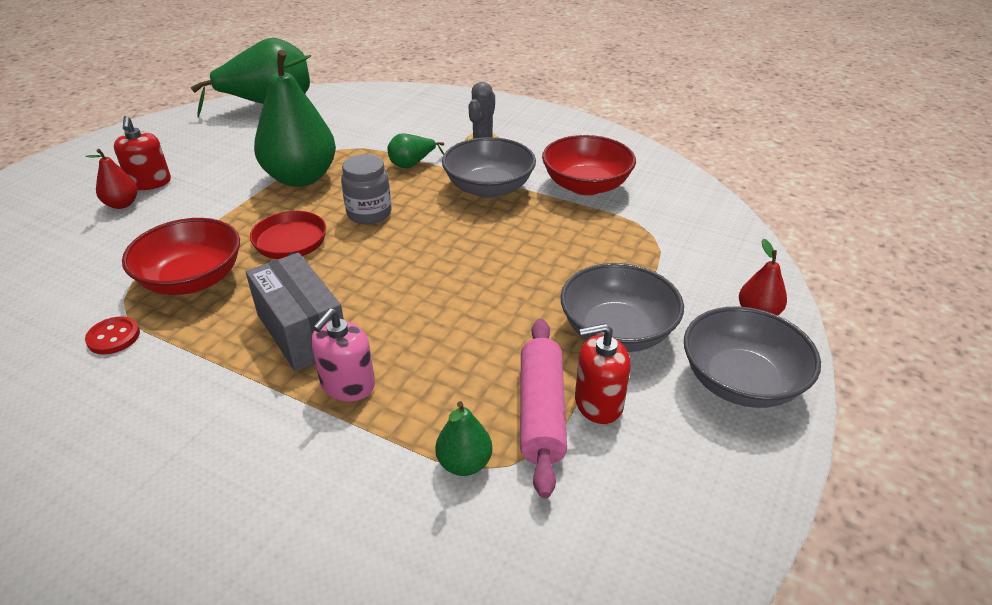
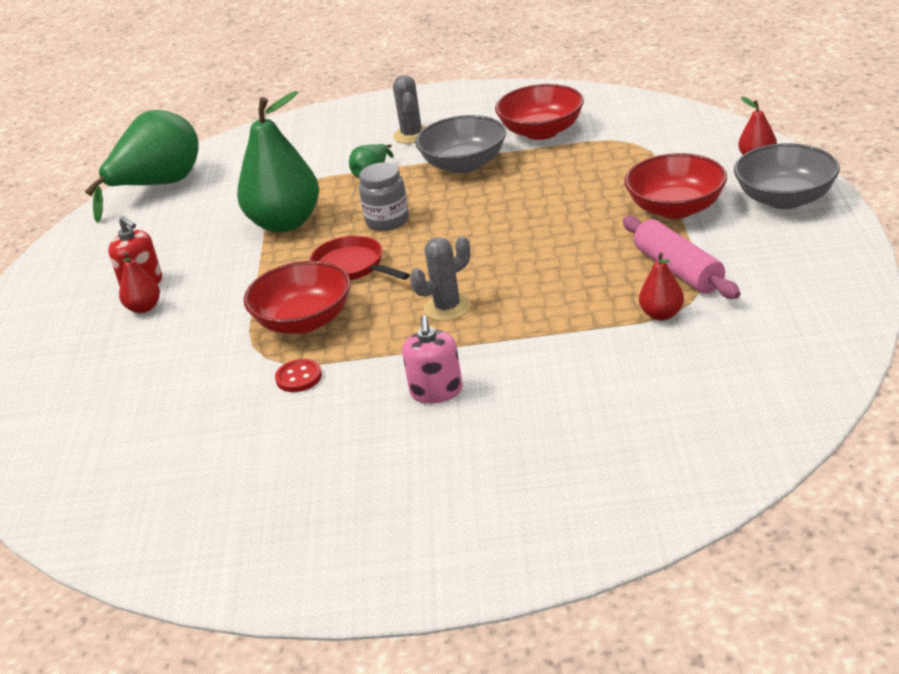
camera: 25 degrees left, 5 degrees down
grey box [246,252,344,372] -> grey cactus [410,236,471,321]
pink soap dispenser [311,308,375,401] -> pink soap dispenser moved to [402,315,463,403]
green pear [435,401,492,476] -> red pear [639,252,684,321]
grey bowl [561,263,684,352] -> red bowl [624,153,727,219]
red soap dispenser [575,323,631,424] -> none

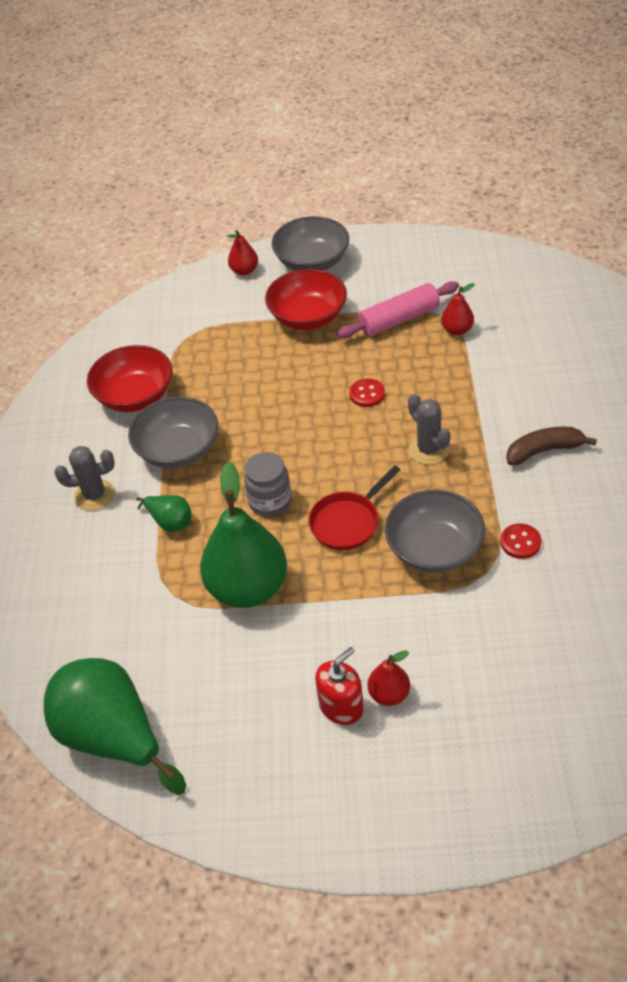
camera: 90 degrees left, 15 degrees up
red bowl [244,261,351,334] -> grey bowl [385,490,485,573]
pink soap dispenser [402,315,463,403] -> brown banana [506,427,597,466]
none -> red button [349,378,385,407]

